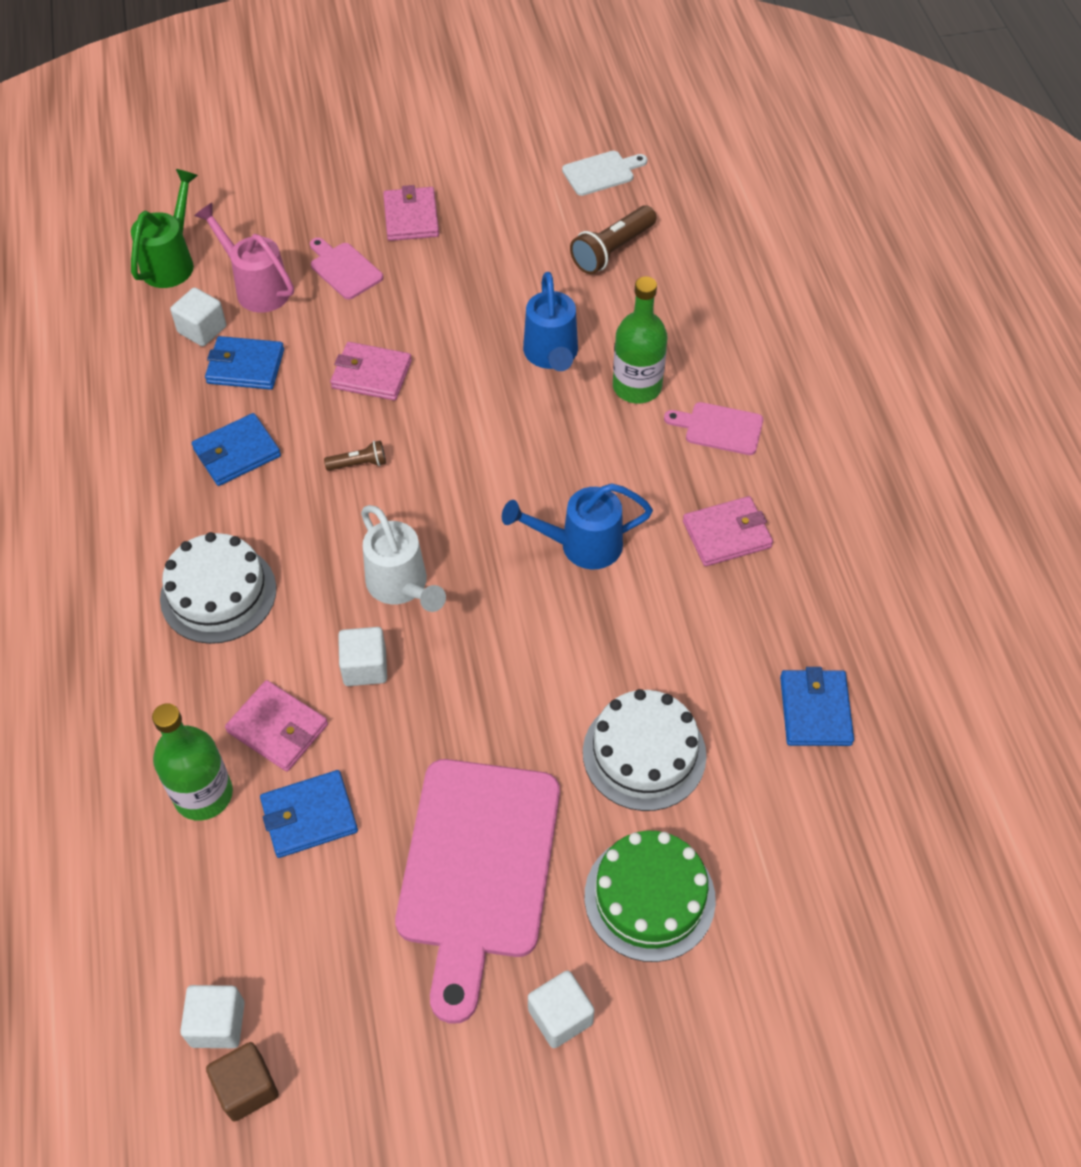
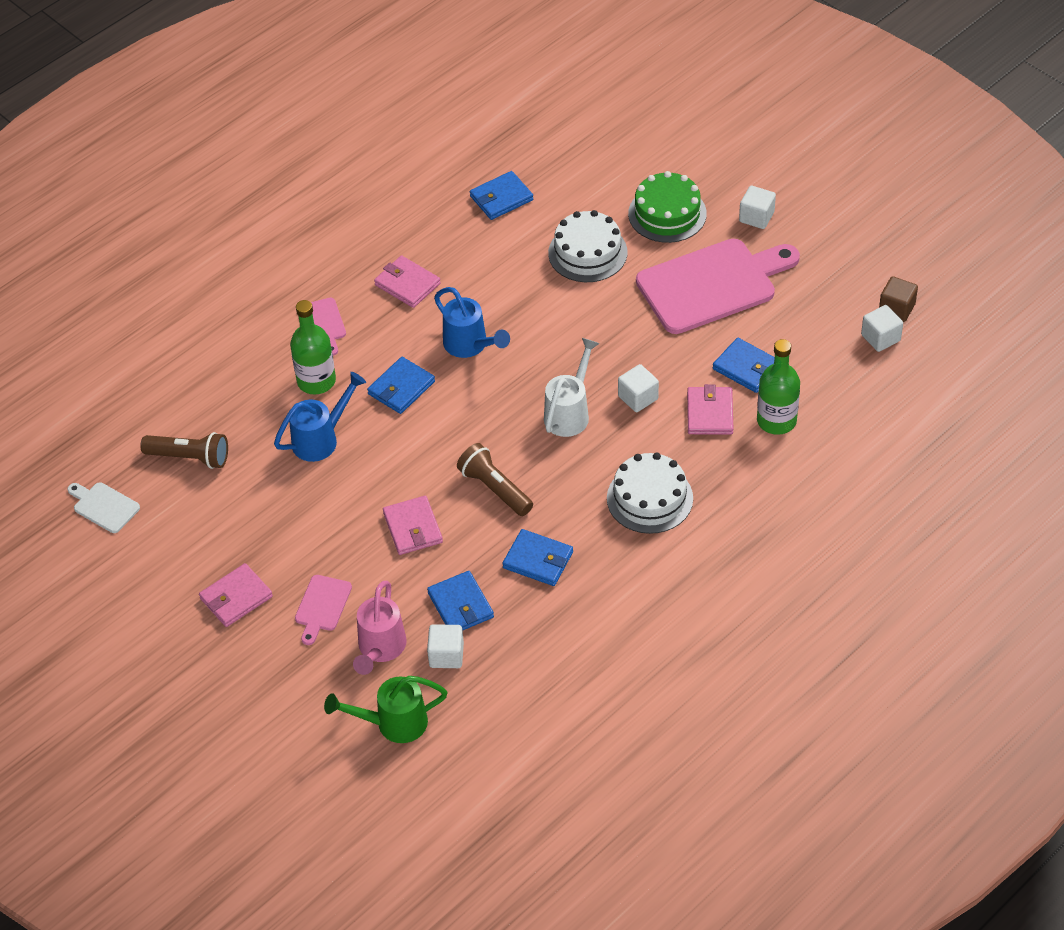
camera: 120 degrees left, 5 degrees down
brown flashlight [324,440,386,471] -> brown flashlight [457,443,533,516], size x1.82
none -> blue wallet [367,357,435,414]

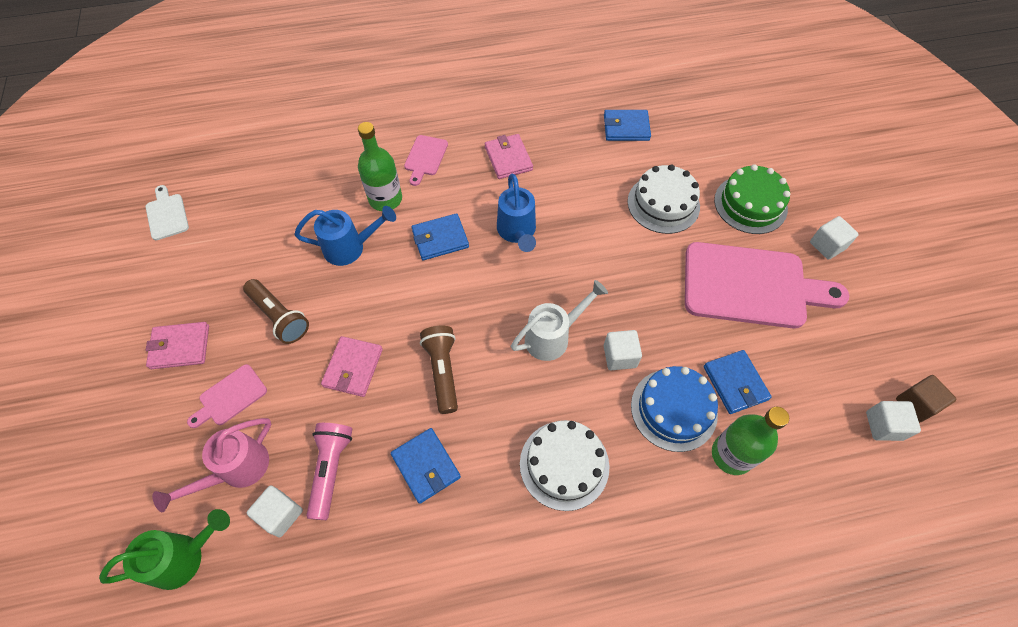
camera: 30 degrees right, 10 degrees up
brown flashlight [140,432,228,469] -> brown flashlight moved to [243,279,309,344]
green watering can [324,676,448,743] -> green watering can turned 135 degrees clockwise [99,509,230,590]
blue wallet [427,571,494,630] -> pink flashlight [306,423,352,520]
pink wallet [687,384,733,435] -> blue cake [631,366,718,452]

